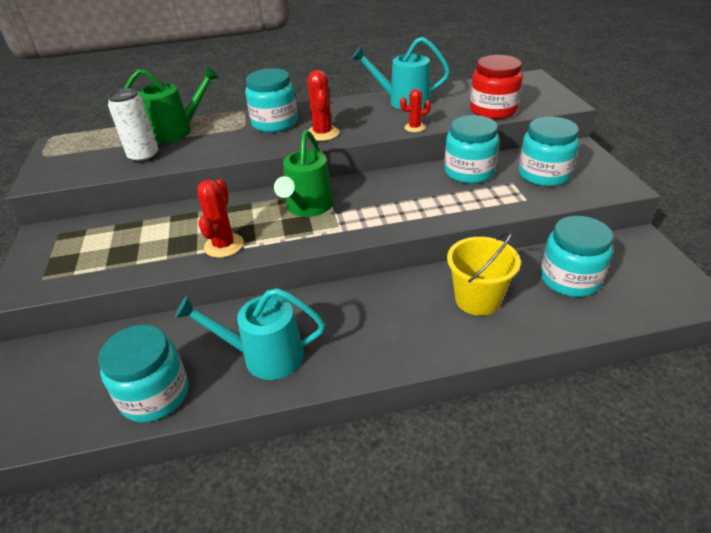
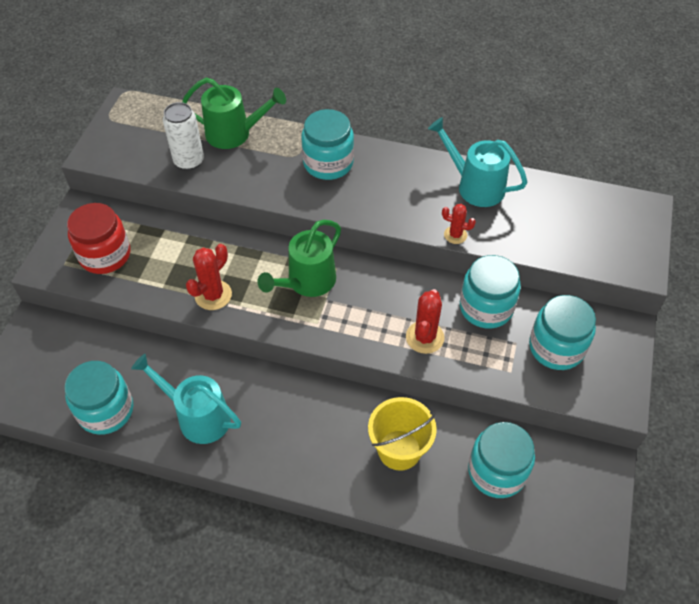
camera: 25 degrees right, 15 degrees up
red cactus [307,70,339,141] -> red cactus moved to [406,289,444,354]
red jar [470,55,523,119] -> red jar moved to [67,203,130,274]

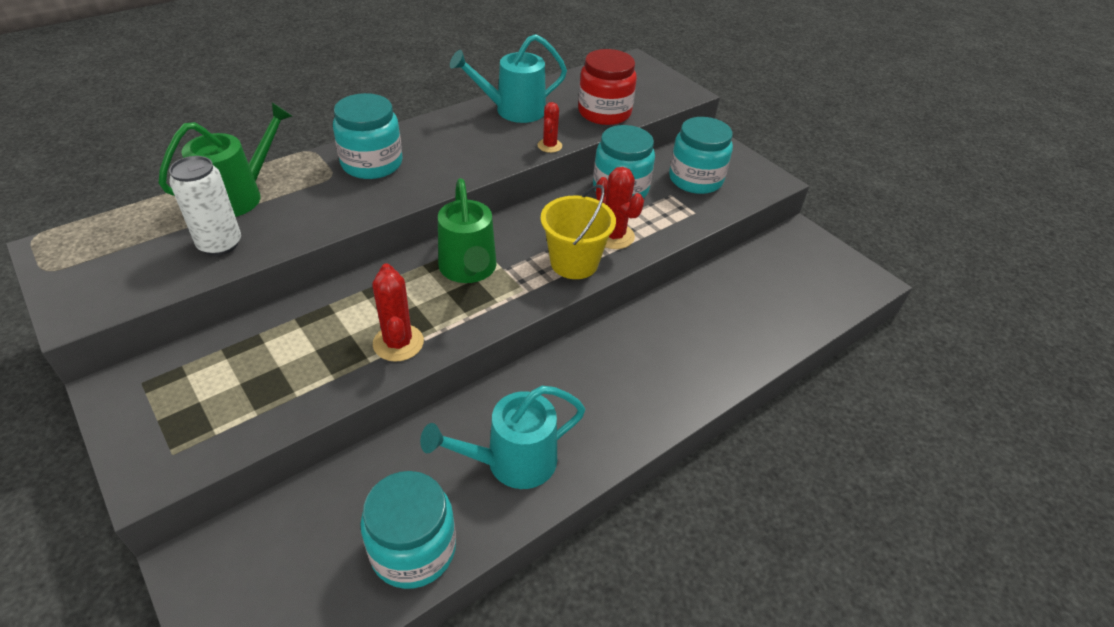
camera: 55 degrees left, 10 degrees down
red jar [67,203,130,274] -> red jar moved to [578,49,637,125]
yellow bucket [368,397,437,471] -> yellow bucket moved to [541,185,616,279]
red cactus [442,204,476,244] -> red cactus turned 45 degrees counterclockwise [538,102,562,153]
turquoise jar [468,422,535,498] -> none

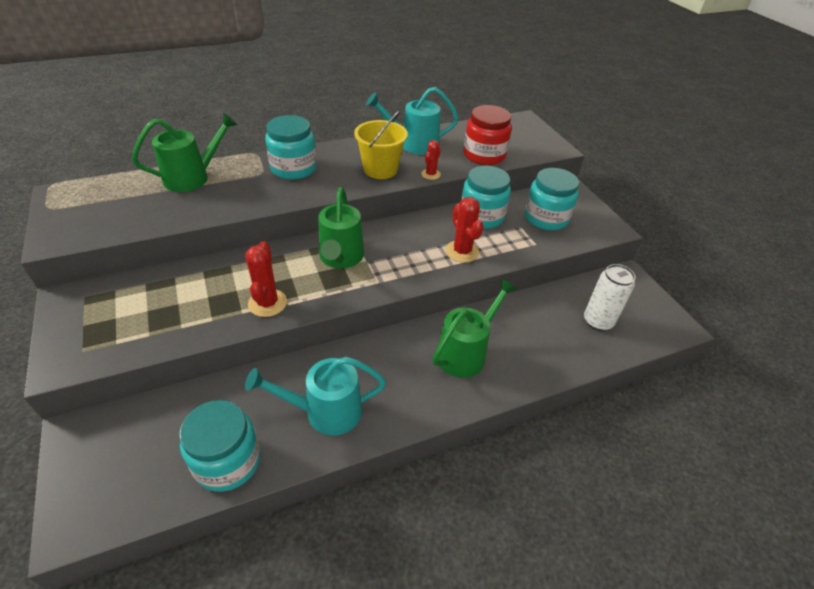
camera: 15 degrees right, 0 degrees up
white can [169,156,241,256] -> white can moved to [584,264,635,331]
yellow bucket [541,185,616,279] -> yellow bucket moved to [354,111,408,179]
none -> green watering can [432,278,517,378]

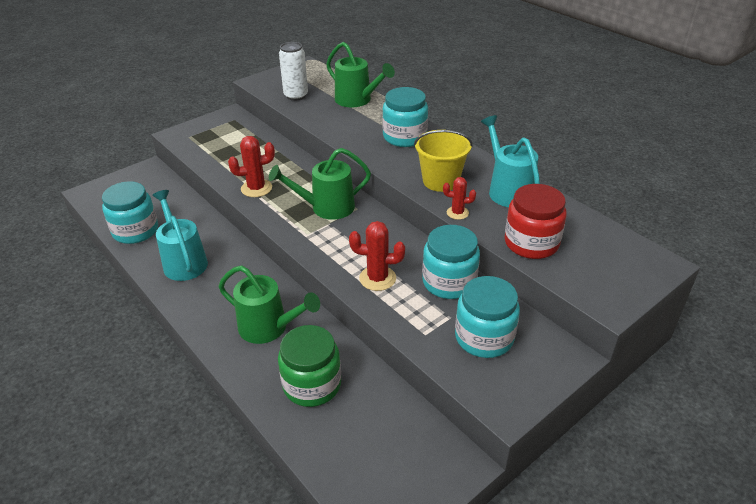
camera: 75 degrees right, 5 degrees down
red cactus [446,197,483,263] -> red cactus turned 45 degrees clockwise [349,221,405,291]
white can [584,264,635,331] -> white can moved to [279,42,308,101]
none -> green jar [278,325,341,407]

